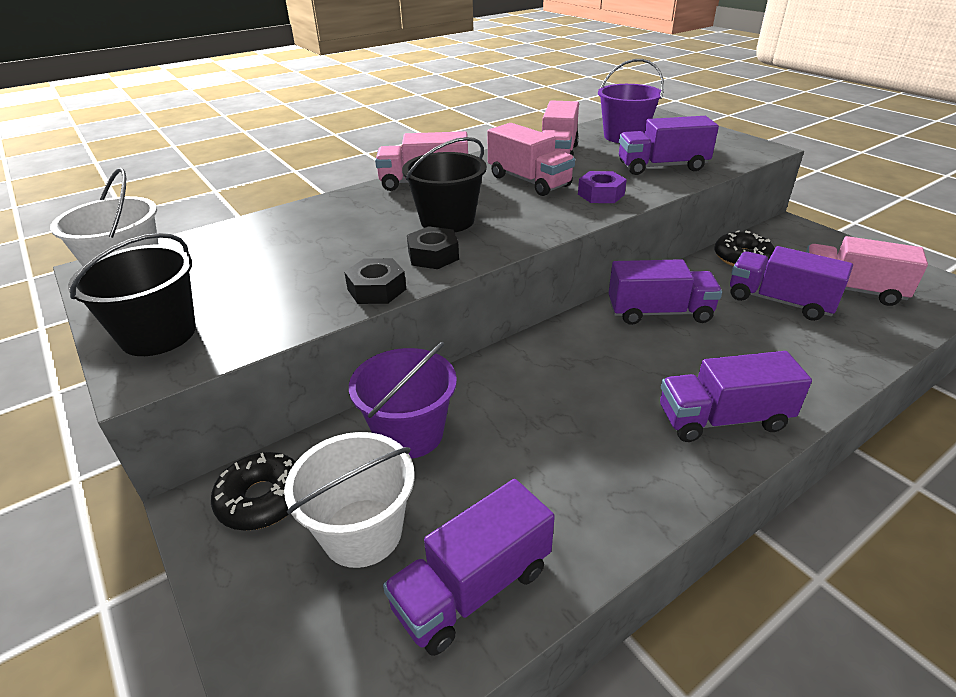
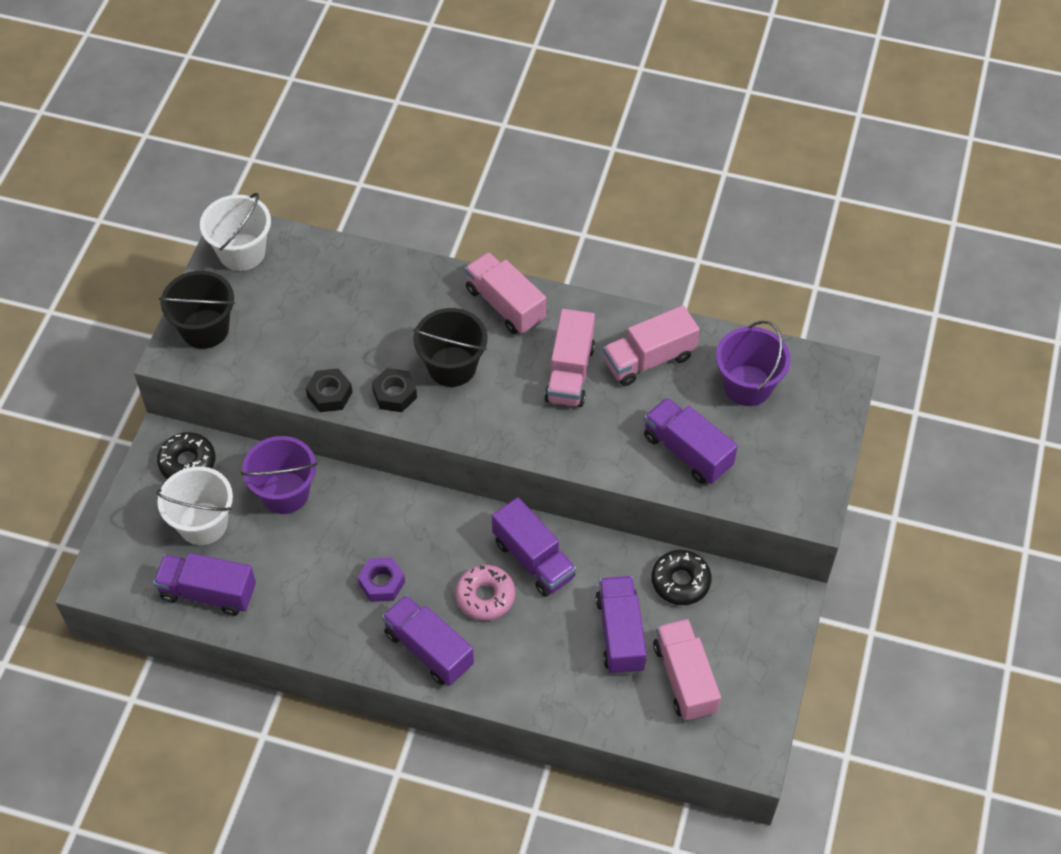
camera: 50 degrees right, 20 degrees up
purple nut [578,171,627,203] -> purple nut moved to [358,557,405,602]
none -> pink donut [455,565,515,621]

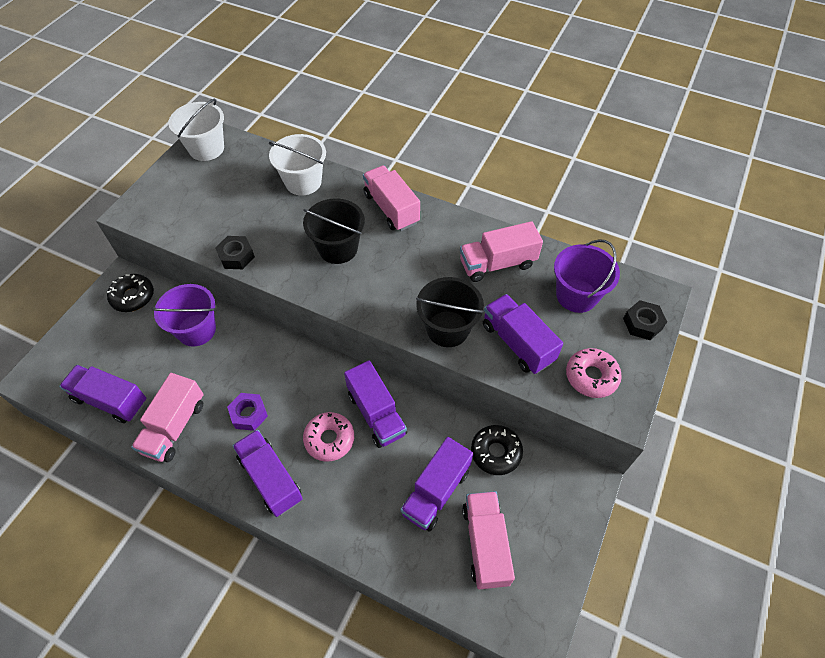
camera: 10 degrees right, 0 degrees up
white bucket [157,467,233,545] -> white bucket moved to [269,134,326,195]
black bucket [159,271,235,349] -> black bucket moved to [416,277,484,347]
black nut [372,368,417,412] -> black nut moved to [623,300,667,340]
pink truck [544,309,595,407] -> pink truck moved to [131,373,204,462]
purple truck [596,576,646,675] -> purple truck turned 150 degrees counterclockwise [400,437,473,532]
none -> pink donut [566,348,622,398]

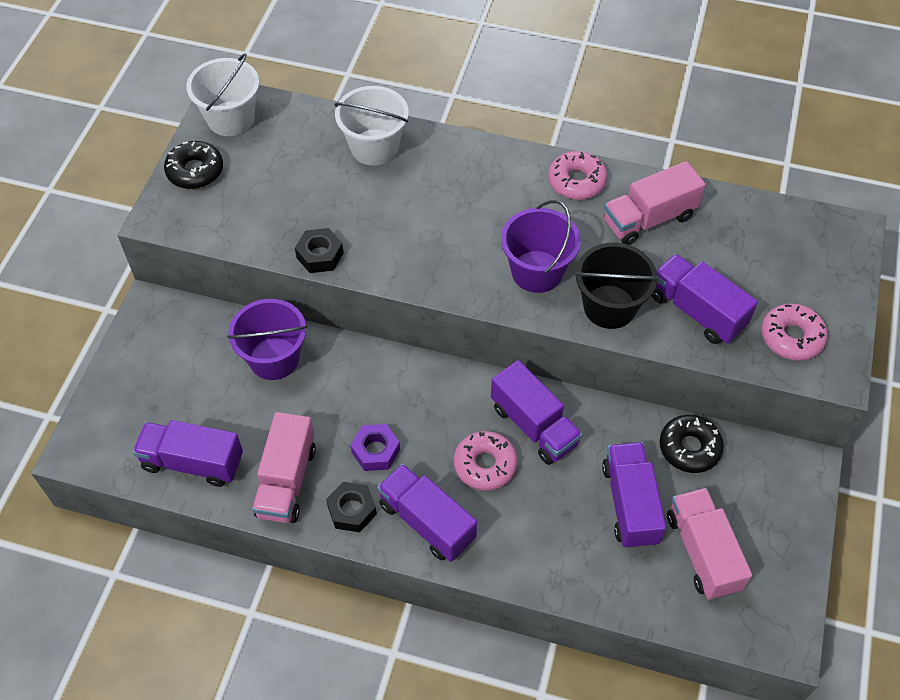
camera: 10 degrees left, 0 degrees up
black donut [107,274,154,312] -> black donut moved to [164,141,223,189]
black bucket [303,199,365,264] -> none
pink truck [363,165,420,231] -> none
purple truck [400,437,473,532] -> purple truck turned 150 degrees clockwise [602,442,666,549]
purple bucket [554,239,620,313] -> purple bucket moved to [501,200,581,293]
black nut [623,300,667,340] -> black nut moved to [326,482,377,532]
none -> pink donut [548,151,607,200]

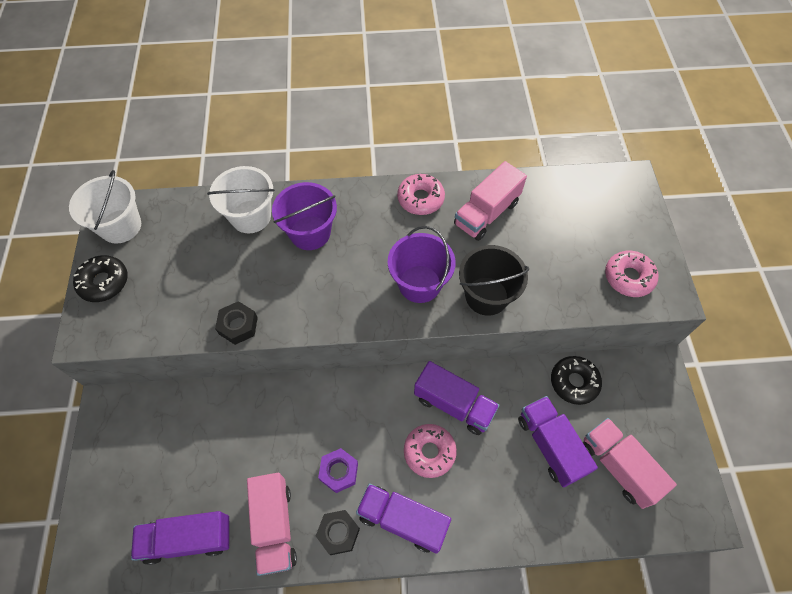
camera: 20 degrees left, 5 degrees up
purple bucket [227,299,307,380] -> purple bucket moved to [272,182,337,250]
purple truck [652,254,758,344] -> none

